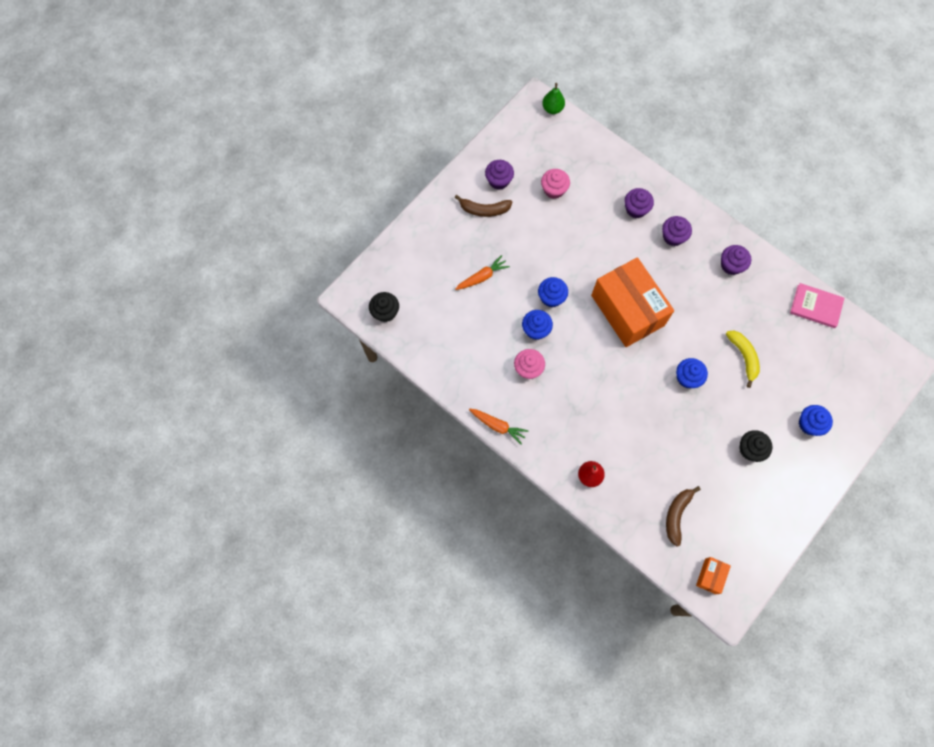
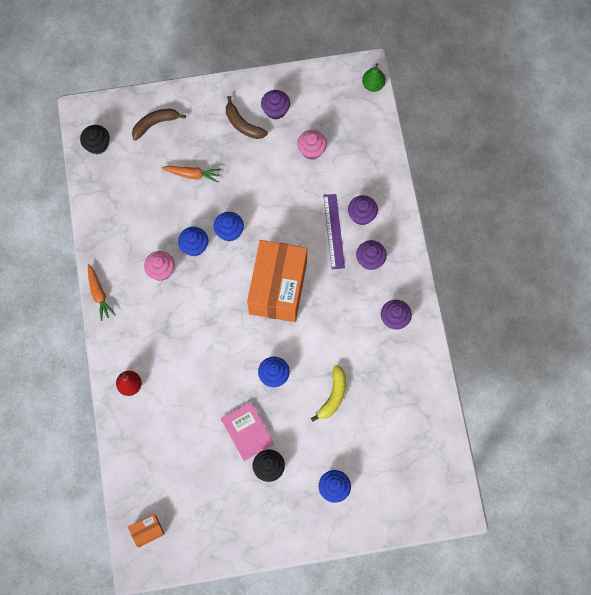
camera: 40 degrees right, 0 degrees up
brown banana [666,486,701,547] -> brown banana moved to [132,108,186,141]
pink book [790,283,844,328] -> pink book moved to [221,402,274,461]
none -> purple ruler [323,194,345,269]

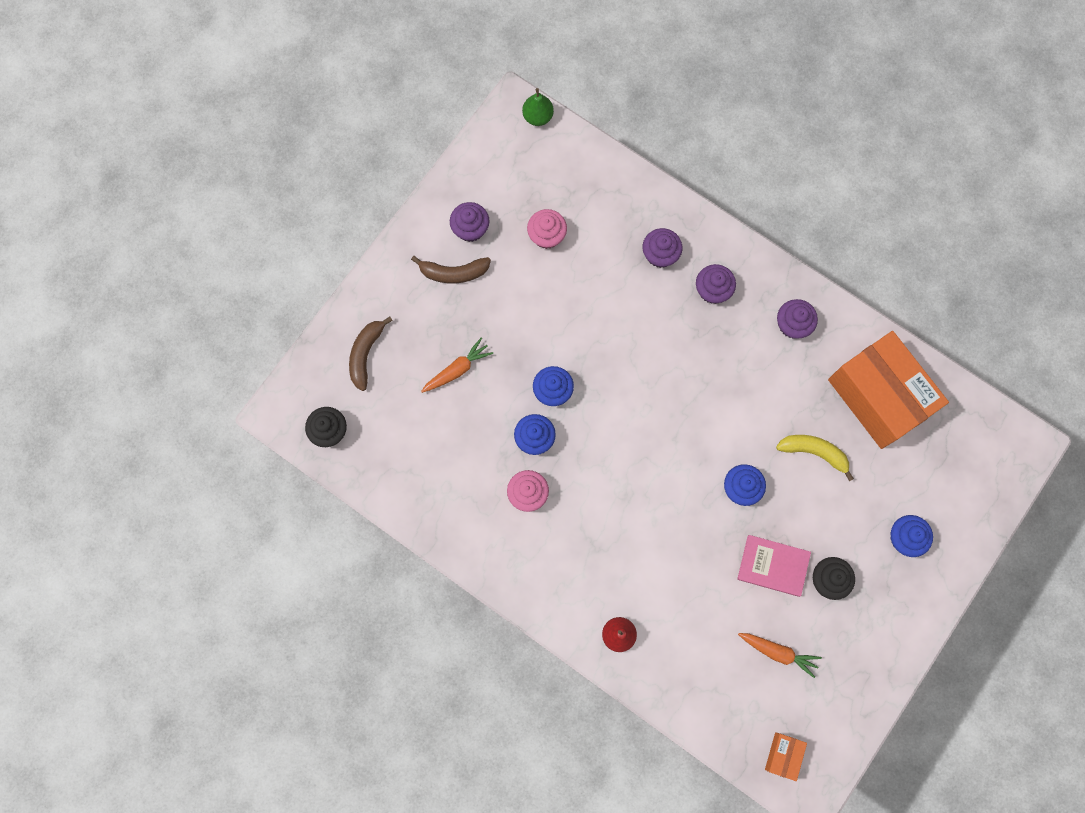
camera: 45 degrees left, 5 degrees up
orange carrot [88,264,116,321] -> orange carrot moved to [738,633,822,678]
orange box [247,240,307,322] -> orange box moved to [828,331,949,449]
yellow banana [311,365,346,422] -> yellow banana turned 45 degrees counterclockwise [776,435,854,481]
purple ruler [323,194,345,269] -> none

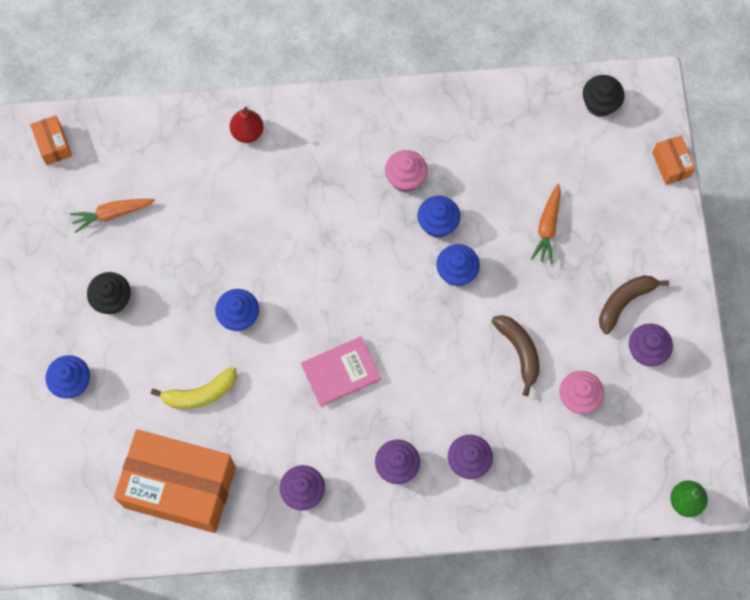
camera: 140 degrees right, 5 degrees down
brown banana [349,317,393,391] -> brown banana moved to [492,315,540,396]
pink book [737,535,811,597] -> pink book moved to [301,336,381,407]
none -> orange box [652,135,695,185]

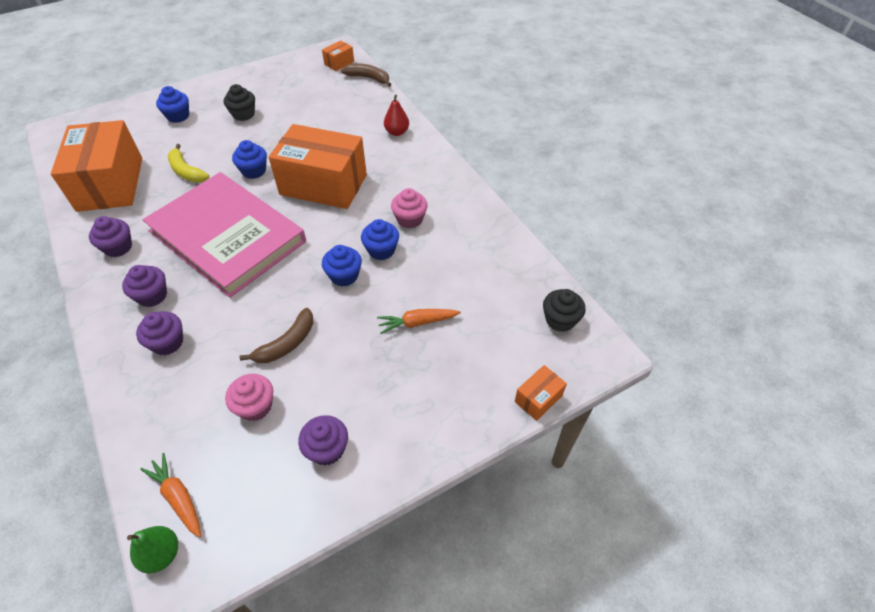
camera: 65 degrees right, 20 degrees down
orange carrot [70,199,155,233] -> orange carrot moved to [140,453,201,537]
pink book [301,336,381,407] -> pink book [143,172,306,298], size x2.36
brown banana [599,275,669,334] -> brown banana moved to [341,63,391,87]
none -> orange box [269,124,367,209]

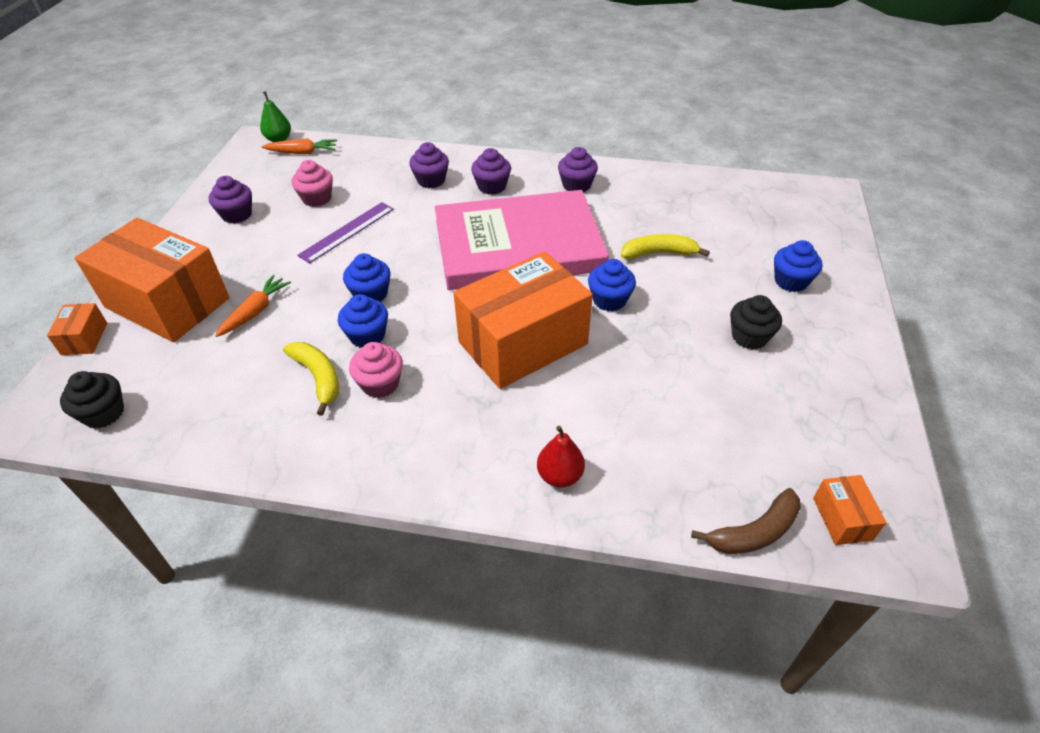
camera: 130 degrees right, 5 degrees down
orange box [51,120,142,212] -> orange box moved to [75,218,229,342]
brown banana [240,308,313,363] -> purple ruler [297,202,394,263]
none -> yellow banana [283,342,339,416]

